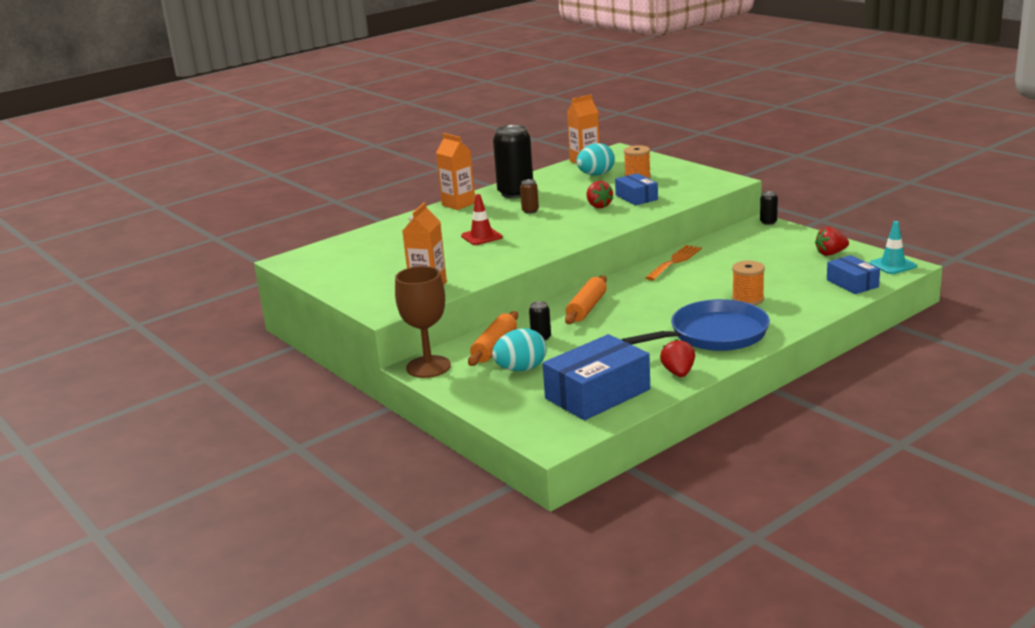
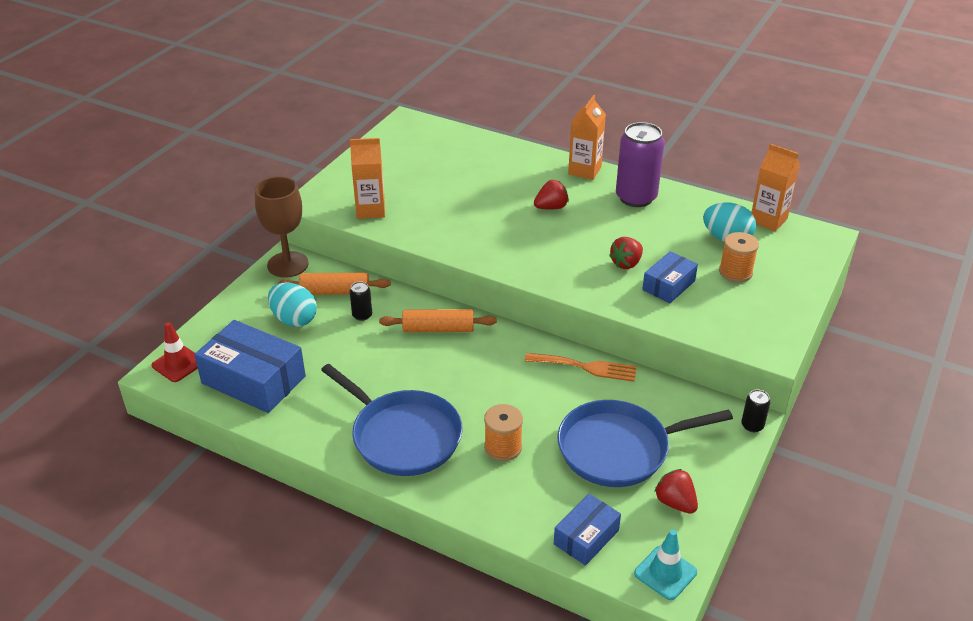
camera: 65 degrees right, 15 degrees up
red traffic cone [461,194,503,245] -> red traffic cone moved to [152,322,198,382]
black can [493,125,533,198] -> purple can [616,122,665,207]
brown can [520,179,539,214] -> none
red strawberry [660,339,695,377] -> red strawberry moved to [534,180,569,209]
none -> blue pan [558,400,733,487]

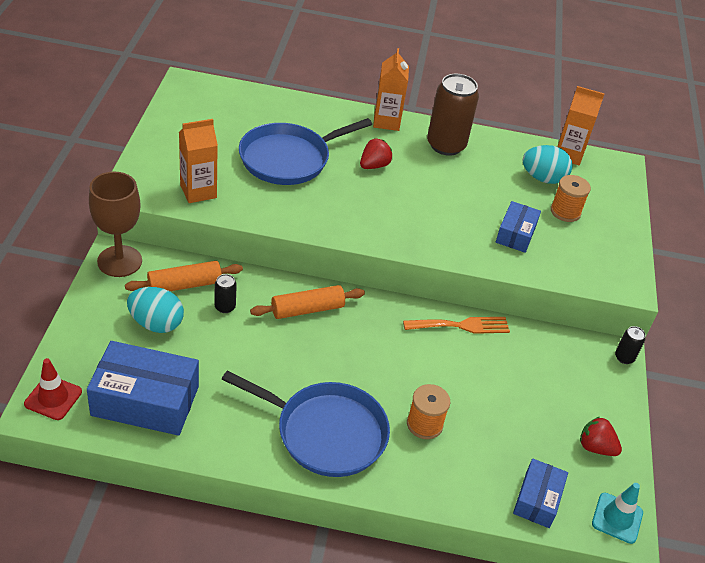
camera: 25 degrees left, 5 degrees up
blue pan [558,400,733,487] -> blue pan moved to [239,118,372,185]
red strawberry [609,237,643,269] -> none
purple can [616,122,665,207] -> brown can [427,74,479,156]

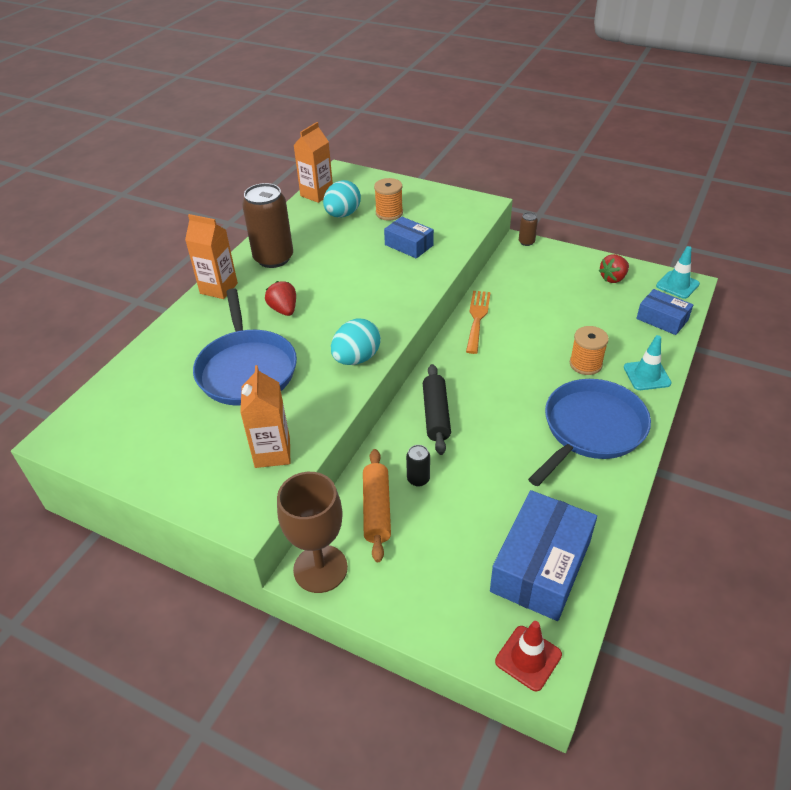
camera: 65 degrees left, 0 degrees up
turquoise egg [127,287,184,333] -> turquoise egg moved to [331,319,381,365]
orange rolling pin [250,285,365,319] -> black rolling pin [423,364,451,455]
black can [615,326,645,364] -> brown can [519,212,538,246]
none -> turquoise traffic cone [624,335,672,390]

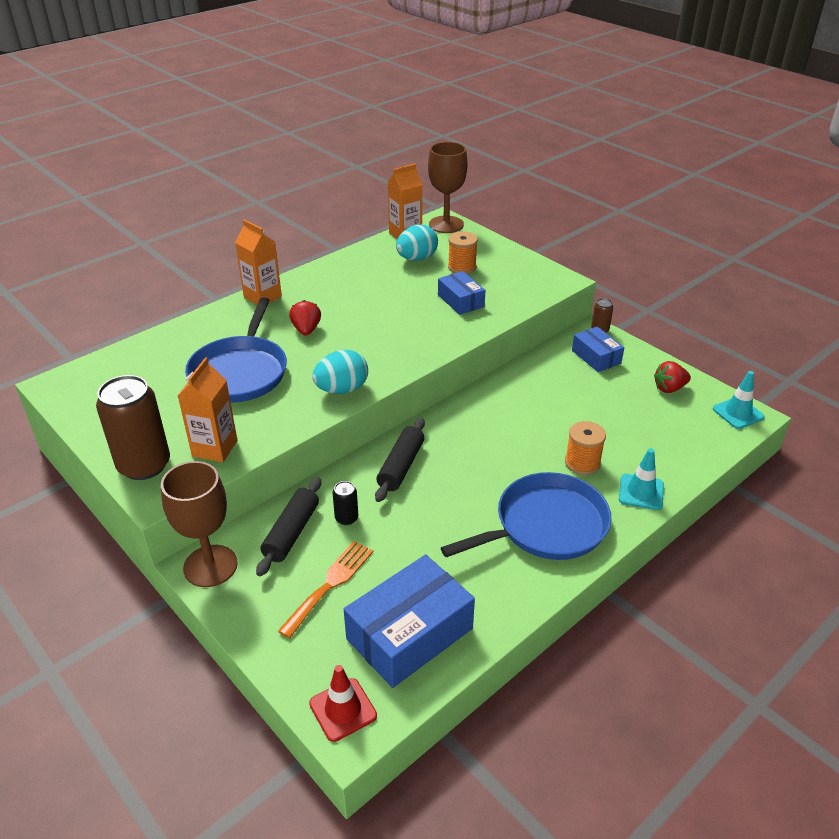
camera: 20 degrees right, 5 degrees down
brown can [242,183,293,268] -> brown can moved to [96,375,170,480]
orange rolling pin [363,449,391,562] -> black rolling pin [256,477,321,576]
orange fork [466,291,491,354] -> orange fork moved to [278,541,373,638]
blue box [636,289,693,335] -> blue box moved to [572,327,624,372]
none -> brown goblet [428,142,467,233]

